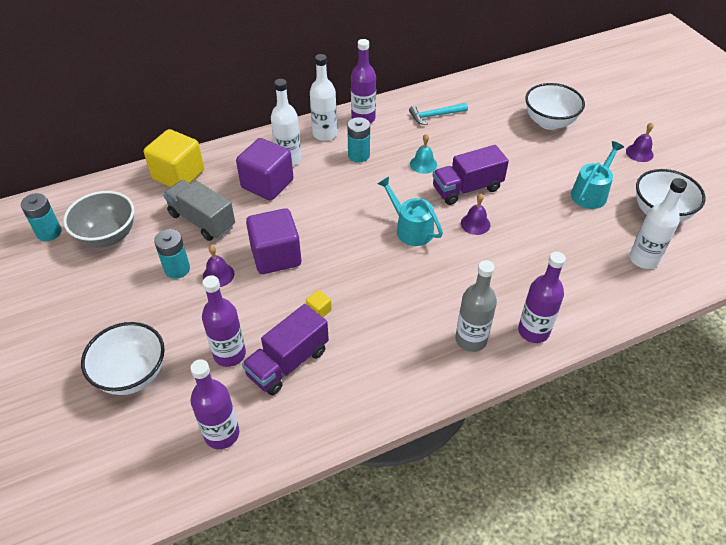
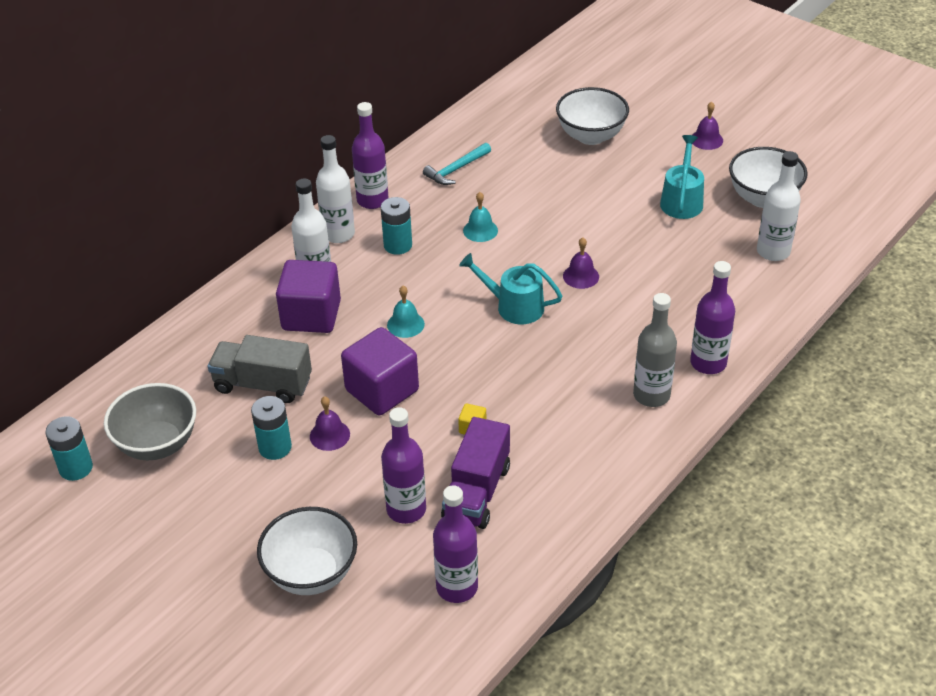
camera: 25 degrees left, 5 degrees down
yellow cube [144,129,204,187] -> none
purple truck [432,145,509,205] -> none
none -> turquoise bell [387,286,425,338]

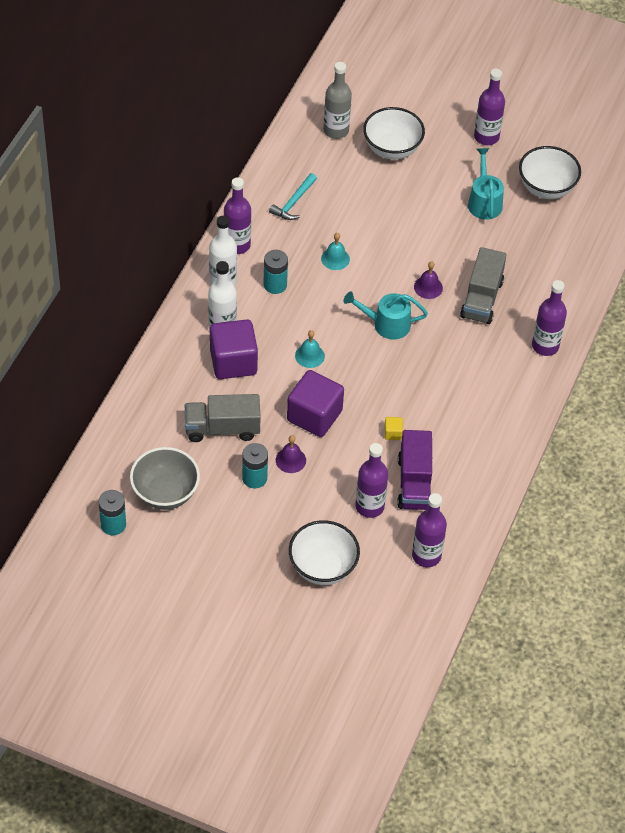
camera: 20 degrees left, 10 degrees up
grey bottle [633,293,677,407] -> grey bottle moved to [323,62,352,139]
purple bell [693,102,723,150] -> purple bottle [474,69,505,145]
white bottle [757,151,801,261] -> none
none -> grey truck [460,247,507,324]

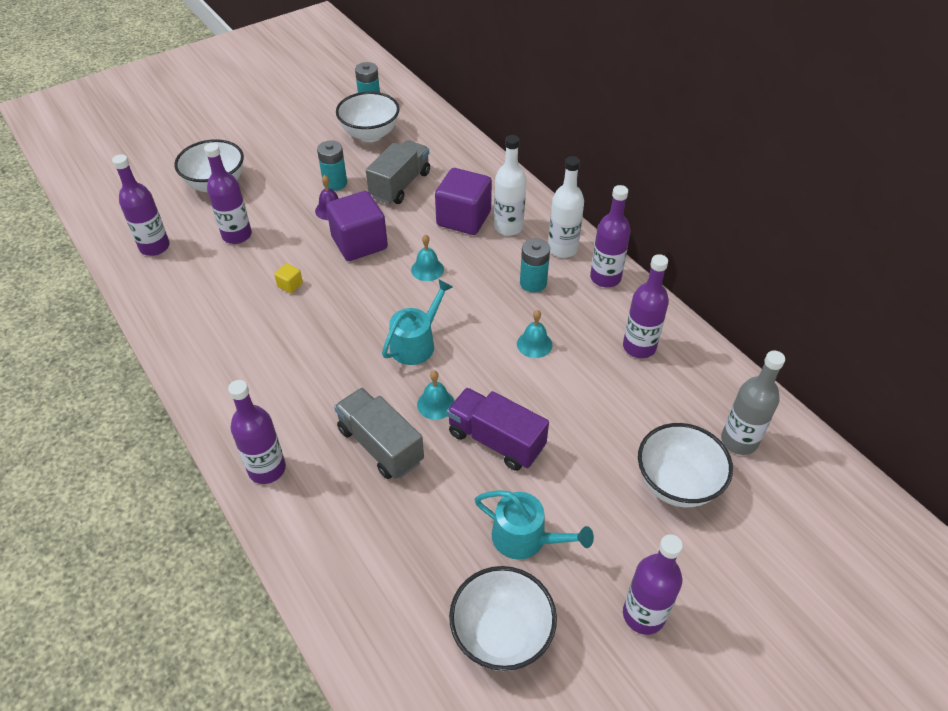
camera: 125 degrees right, 5 degrees down
grey bowl [130,447,200,510] -> white bowl [336,92,400,142]
turquoise hammer [269,173,317,220] -> purple bottle [623,254,669,358]
purple truck [397,430,433,510] -> purple truck moved to [447,388,549,471]
purple bell [414,262,443,299] -> turquoise bell [417,370,454,420]

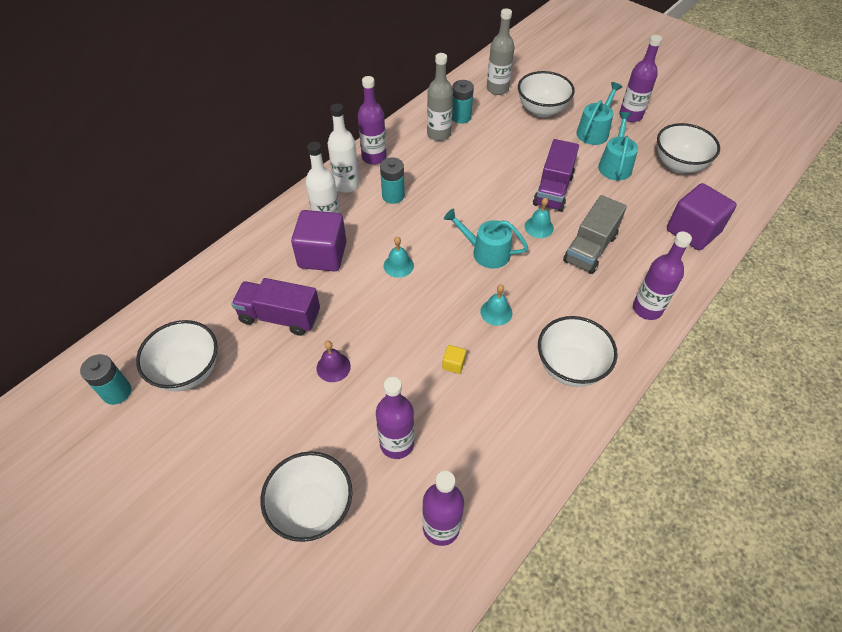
camera: 105 degrees left, 5 degrees up
turquoise battery [317,140,347,191] -> turquoise battery moved to [452,80,474,124]
purple cube [326,191,388,261] -> purple cube moved to [667,183,737,250]
grey truck [366,140,430,204] -> purple truck [231,278,320,336]
turquoise bell [517,310,553,358] -> turquoise bell moved to [480,284,512,326]
purple bottle [623,254,669,358] -> grey bottle [427,53,453,141]
none -> white bowl [538,316,618,387]
none -> turquoise watering can [576,82,622,145]

